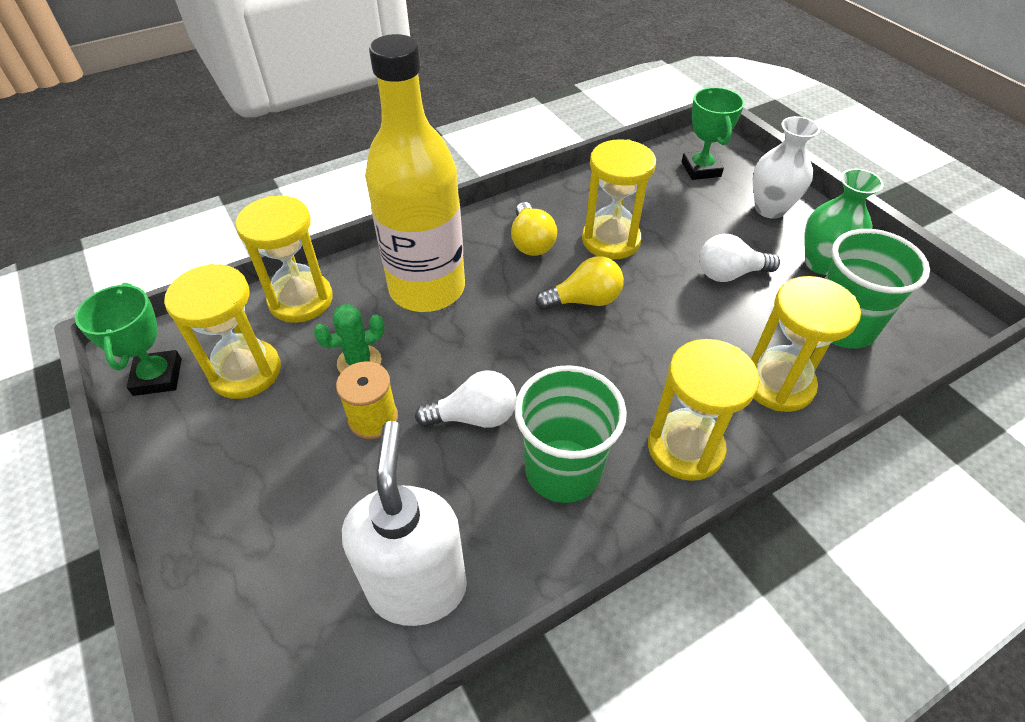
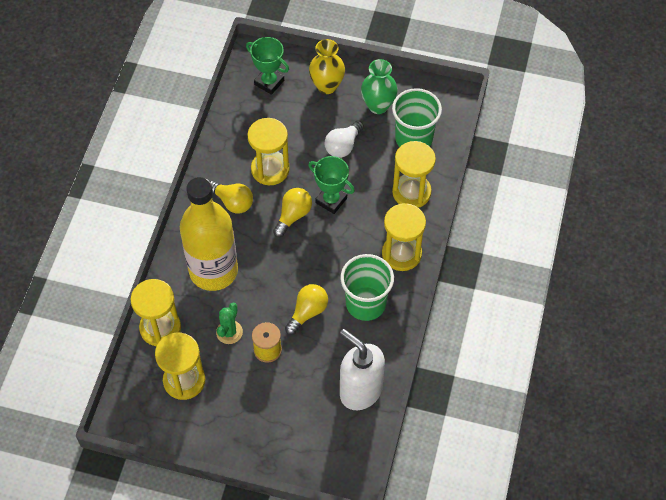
camera: 45 degrees left, 10 degrees up
green trophy [75,283,182,396] -> green trophy moved to [308,156,355,214]
white light bulb [415,370,517,428] -> yellow light bulb [285,284,328,335]
white vase [753,116,820,219] -> yellow vase [309,39,345,94]

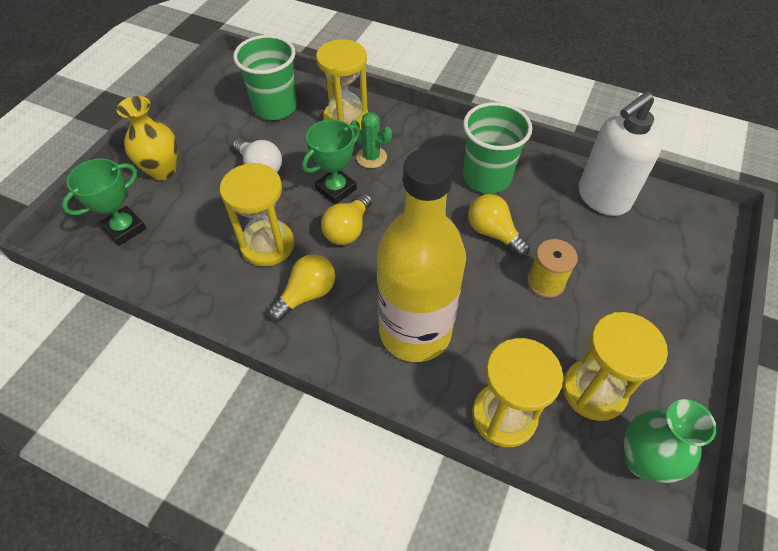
camera: 80 degrees left, 5 degrees down
green cactus [216,302,243,344] -> green cactus moved to [350,112,392,168]
yellow light bulb [273,188,312,237] -> yellow light bulb turned 105 degrees counterclockwise [321,193,372,245]
green vase [361,59,398,114] -> green vase moved to [624,399,717,483]
yellow hourglass [382,203,426,271] -> none

